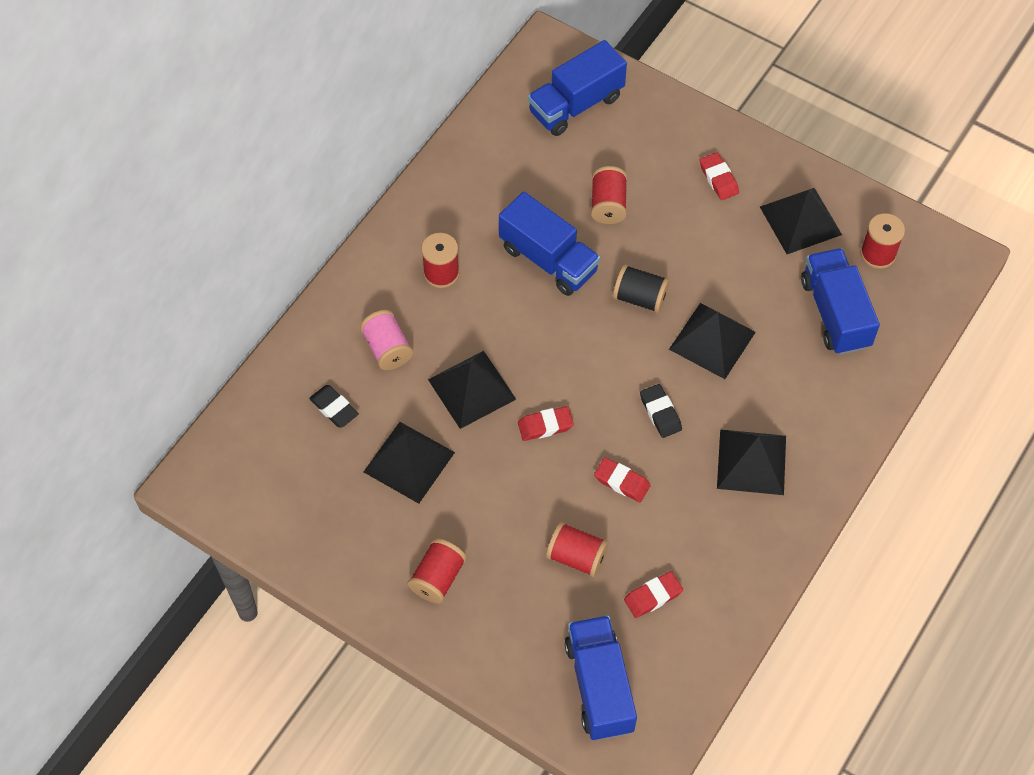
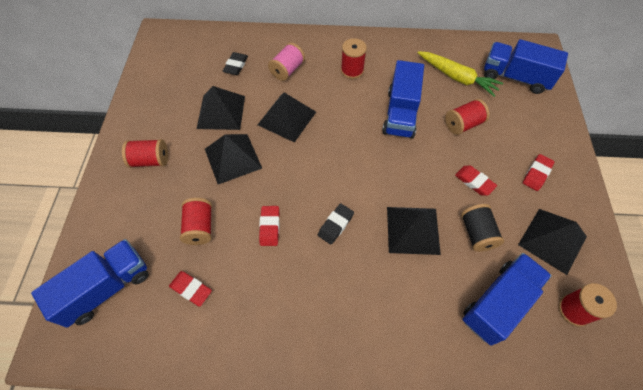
camera: 60 degrees right, 0 degrees up
red eraser [518,406,574,441] -> red eraser moved to [455,166,497,196]
black spool [613,264,670,313] -> black spool moved to [461,204,504,252]
black pyramid [717,429,786,495] -> black pyramid moved to [205,134,262,184]
none -> yellow carrot [418,51,503,97]

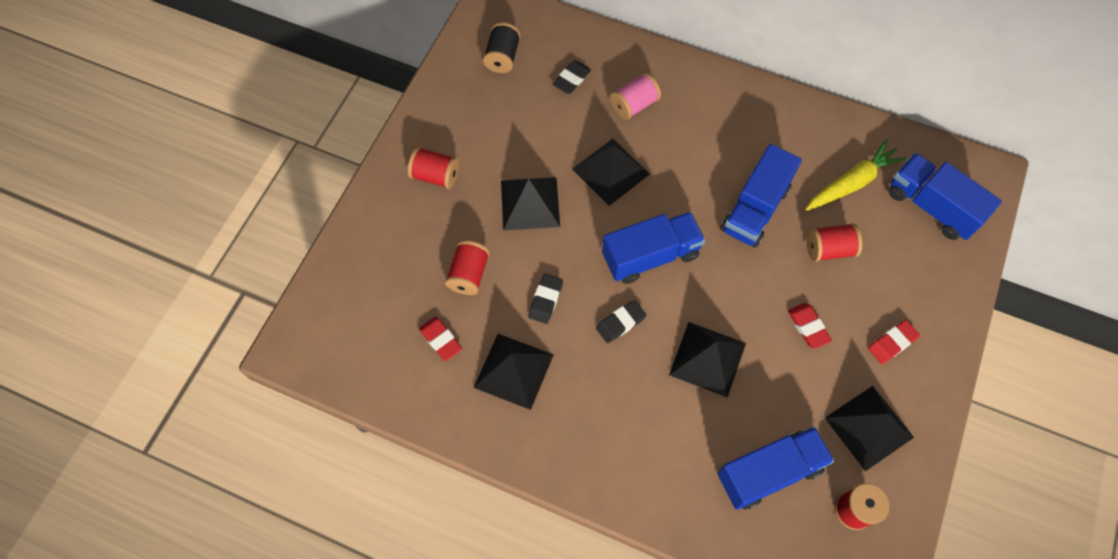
camera: 20 degrees right, 5 degrees up
blue truck [31,239,149,328] -> blue truck moved to [602,212,705,284]
black pyramid [197,86,245,130] -> black pyramid moved to [474,334,554,410]
red eraser [259,206,279,246] -> black eraser [528,274,563,324]
red spool [341,38,367,79] -> none
yellow carrot [418,51,503,97] -> yellow carrot turned 90 degrees counterclockwise [805,139,907,211]
black spool [461,204,504,252] -> black spool moved to [483,22,521,73]

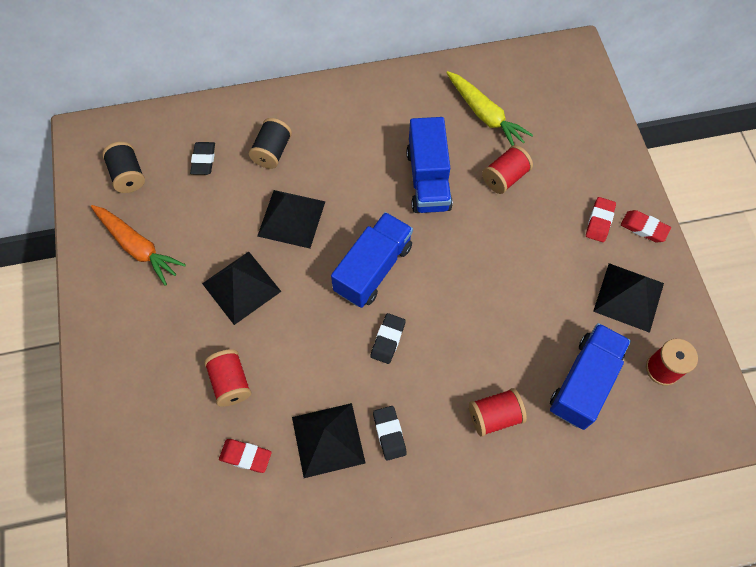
camera: 35 degrees left, 0 degrees up
red spool [408,147,459,189] -> red spool moved to [469,388,527,437]
black eraser [528,274,563,324] -> black eraser moved to [373,406,407,461]
pink spool [610,73,661,120] -> black spool [249,118,292,169]
black pyramid [669,322,746,398] -> none
red eraser [788,303,832,349] -> red eraser moved to [621,210,671,242]
yellow carrot [805,139,907,211] -> yellow carrot turned 120 degrees clockwise [446,71,533,146]
blue truck [889,153,1002,240] -> none
none -> orange carrot [91,205,186,286]

